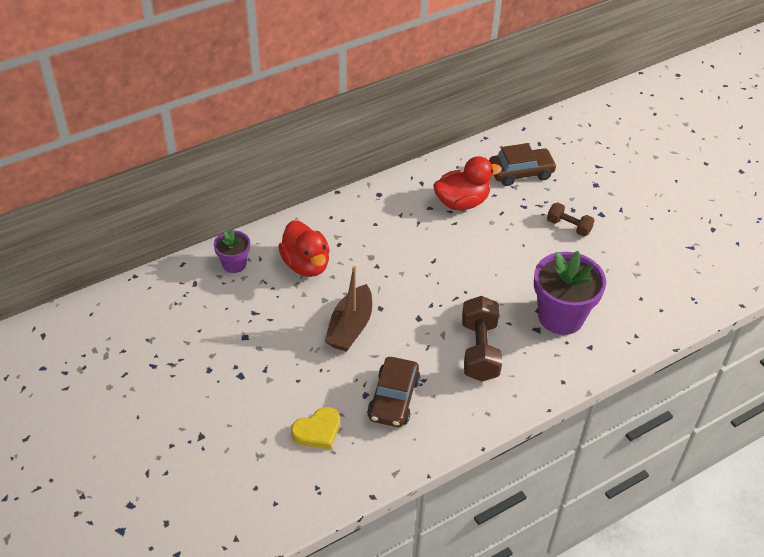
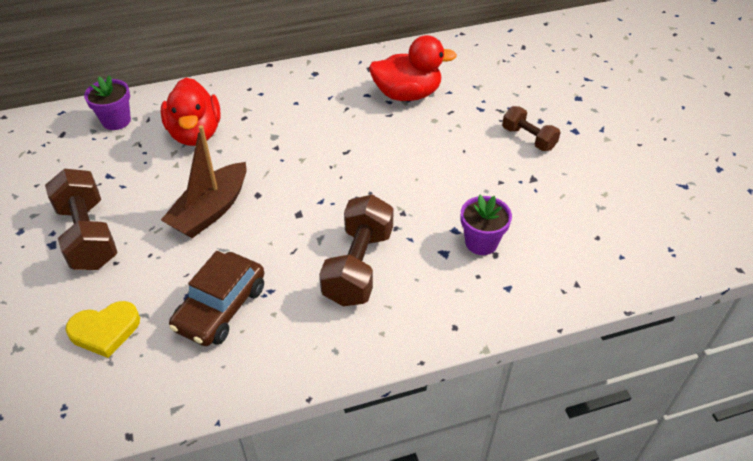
camera: 15 degrees right, 0 degrees up
brown car [489,143,557,186] -> none
purple flower pot [534,251,606,335] -> purple flower pot [461,195,512,255], size x0.53
none -> brown dumbbell [45,168,118,270]

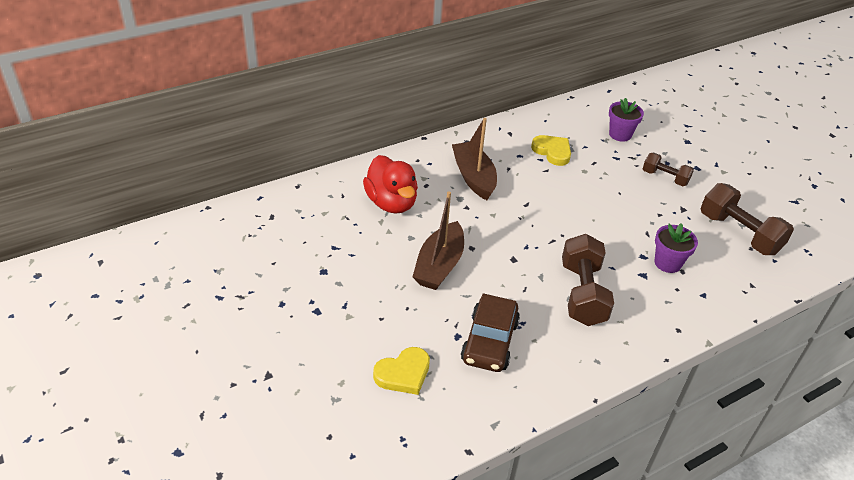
camera: 15 degrees left, 5 degrees down
brown dumbbell [45,168,118,270] -> brown dumbbell moved to [700,183,794,255]
purple flower pot [84,75,131,130] -> purple flower pot moved to [609,98,644,142]
red duck [369,35,457,101] -> yellow heart [531,135,571,166]
none -> brown boat [452,118,497,200]

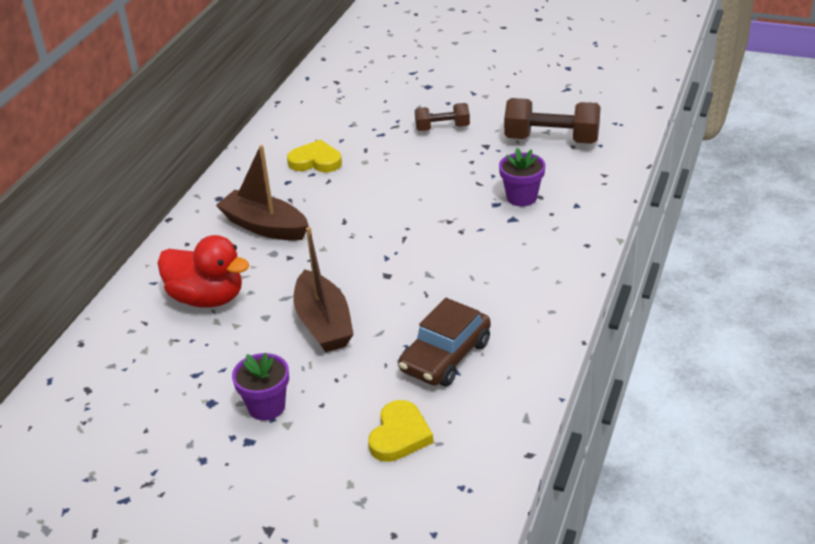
camera: 35 degrees left, 5 degrees down
brown car [461,294,520,372] -> brown car turned 60 degrees clockwise [398,298,491,387]
brown dumbbell [562,234,614,326] -> none
purple flower pot [609,98,644,142] -> purple flower pot moved to [232,353,289,421]

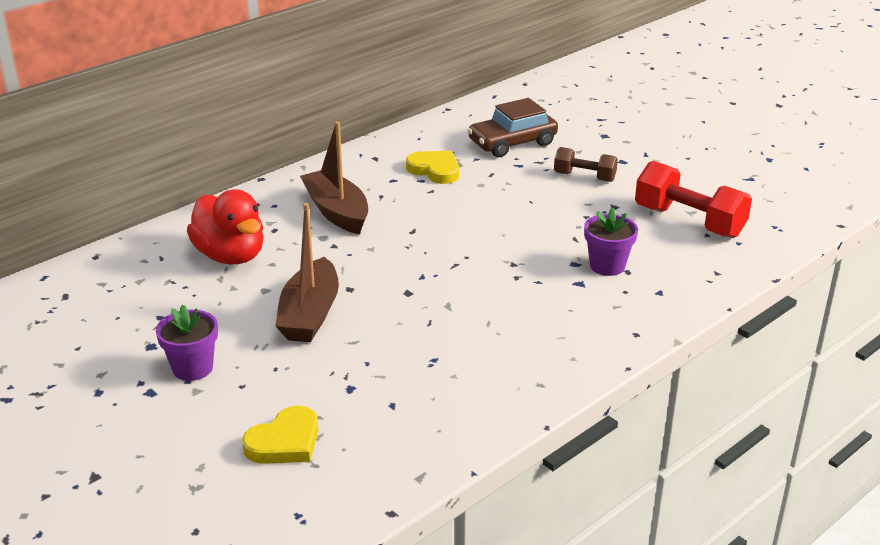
camera: 25 degrees right, 5 degrees down
brown car [398,298,491,387] -> brown car moved to [467,98,558,157]
brown dumbbell [504,98,601,144] -> red dumbbell [635,161,752,238]

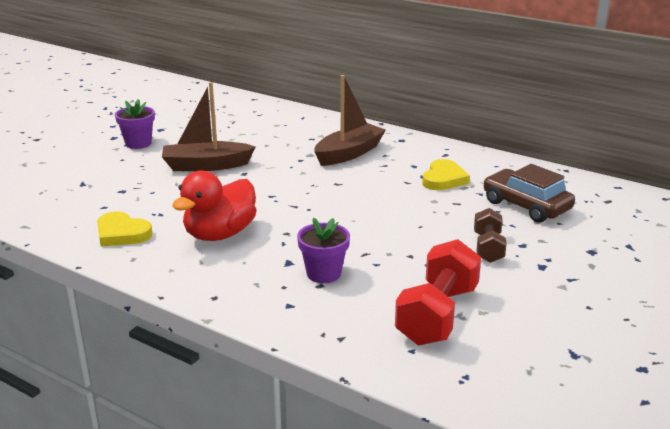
camera: 75 degrees right, 5 degrees down
red duck [187,189,264,264] -> red duck moved to [172,170,256,241]
yellow heart [242,406,319,464] -> yellow heart moved to [97,211,153,247]

